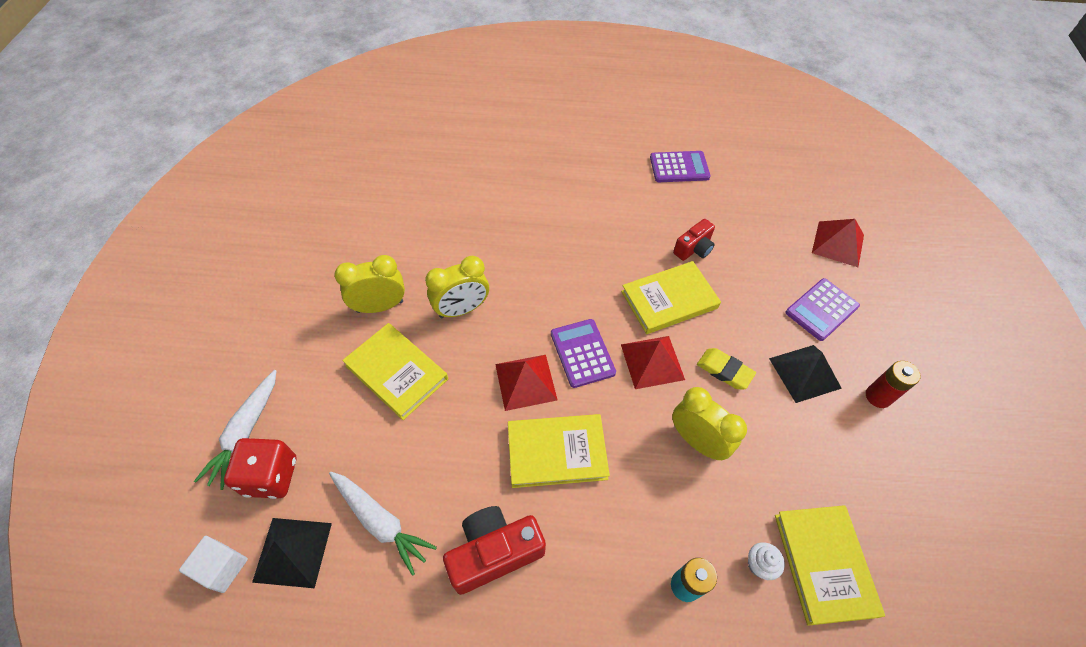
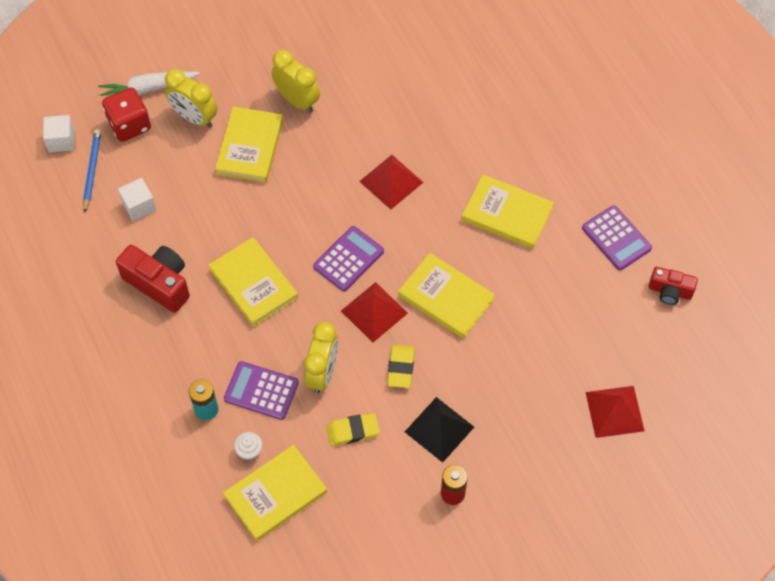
camera: 60 degrees right, 5 degrees up
black pyramid [252,518,332,588] -> blue pencil [83,129,101,213]
white carrot [329,472,437,576] -> white cube [118,178,156,221]
yellow clock [425,256,489,318] -> yellow clock moved to [165,69,218,128]
red pyramid [495,355,557,411] -> red pyramid moved to [359,155,424,210]
red camera [673,219,715,261] -> red camera moved to [649,267,698,305]
purple calculator [786,278,860,341] -> purple calculator moved to [224,361,299,420]
none -> yellow eraser [326,413,379,446]
none -> yellow book [461,174,554,249]

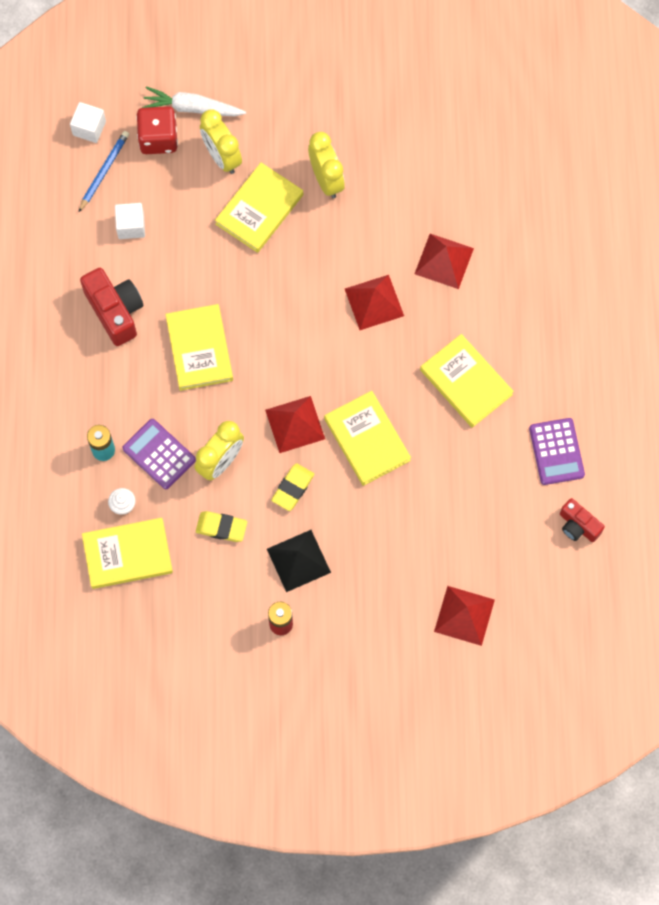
camera: 25 degrees right, 10 degrees up
purple calculator [313,226,384,292] -> none
none -> red pyramid [415,234,474,289]

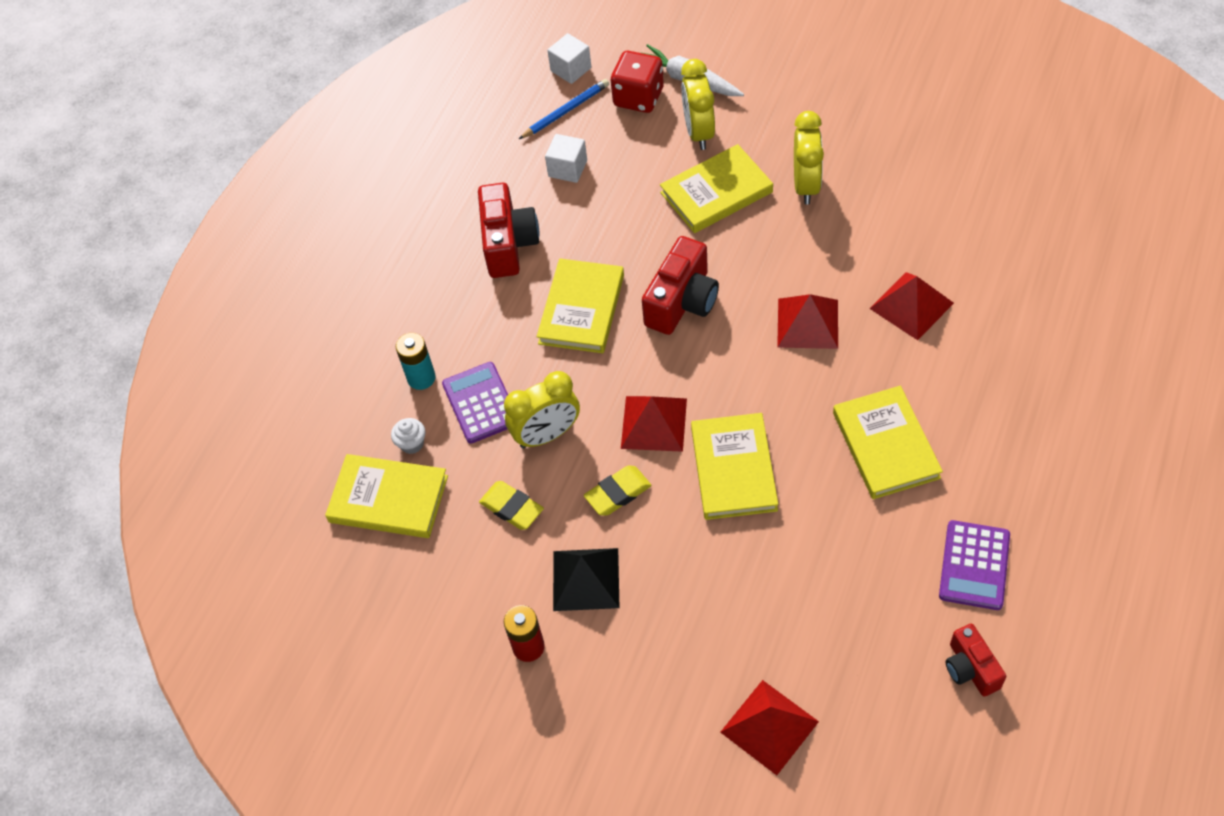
camera: 30 degrees right, 15 degrees down
none -> red camera [642,236,719,335]

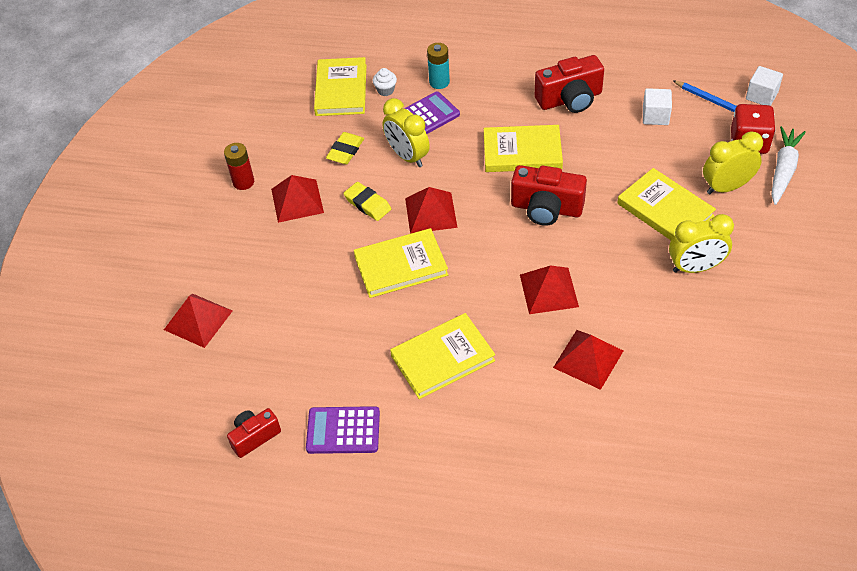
camera: 75 degrees right, 5 degrees down
black pyramid [553,548,620,611] -> red pyramid [271,175,324,223]

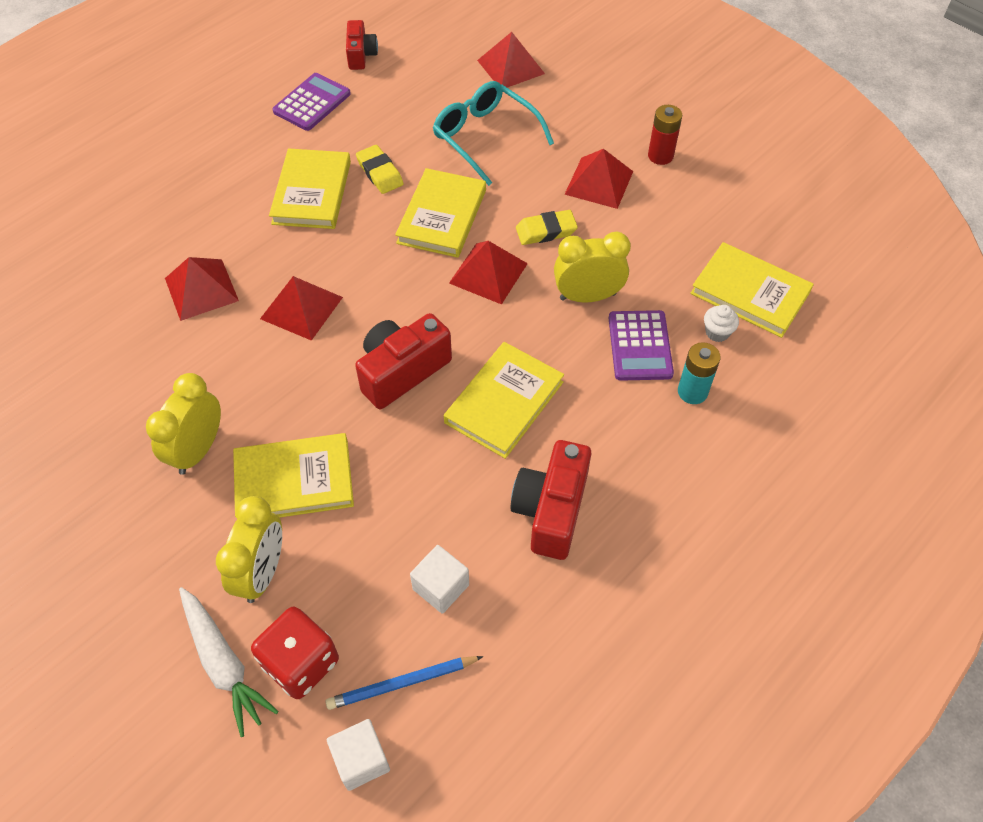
camera: 120 degrees right, 5 degrees up
yellow eraser [326,132,364,164] -> yellow eraser moved to [356,145,404,194]
none -> turquoise glasses [433,81,554,186]

